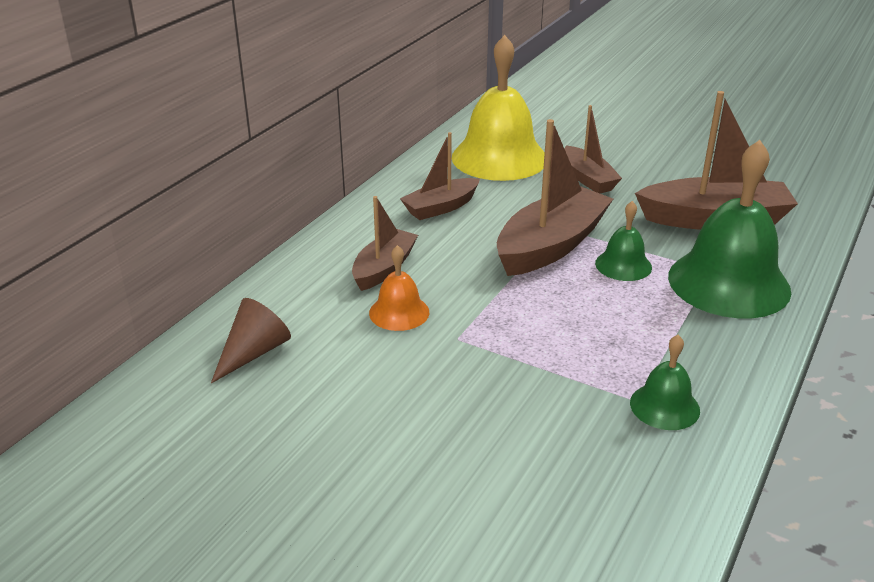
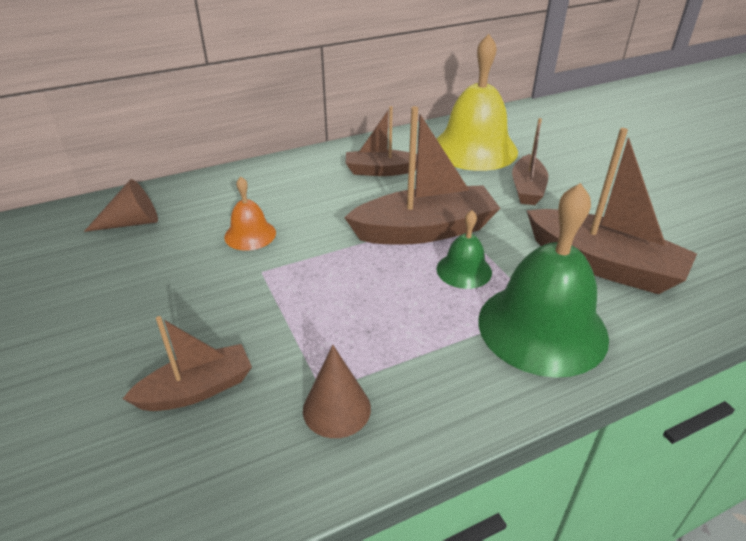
camera: 35 degrees right, 5 degrees up
brown boat [352,196,418,291] -> brown boat moved to [123,316,252,411]
green bell [630,335,700,430] -> brown cone [303,345,371,438]

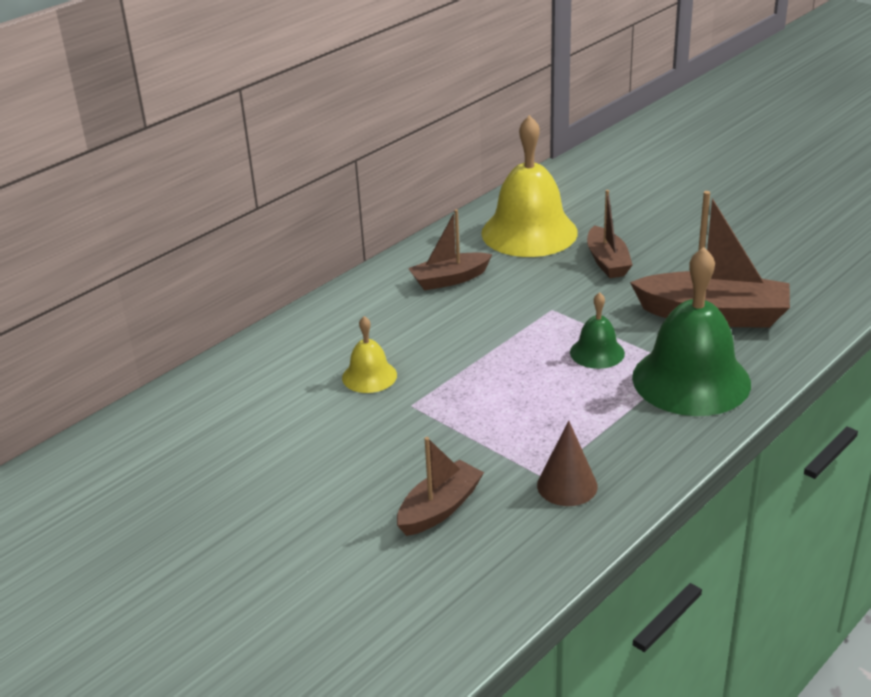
camera: 20 degrees left, 5 degrees down
brown cone [84,179,158,232] -> none
orange bell [224,176,276,251] -> yellow bell [342,316,397,393]
brown boat [344,106,501,245] -> none

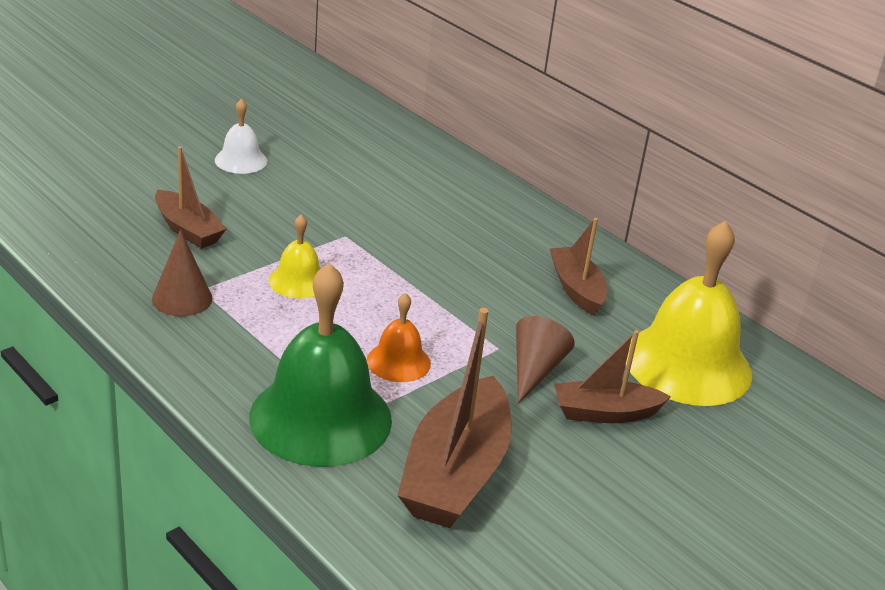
camera: 90 degrees right, 0 degrees up
yellow bell [342,316,397,393] -> yellow bell moved to [269,214,320,298]
green bell [570,292,625,369] -> orange bell [367,293,431,382]
none -> white bell [215,99,267,174]
none -> brown cone [516,316,575,403]

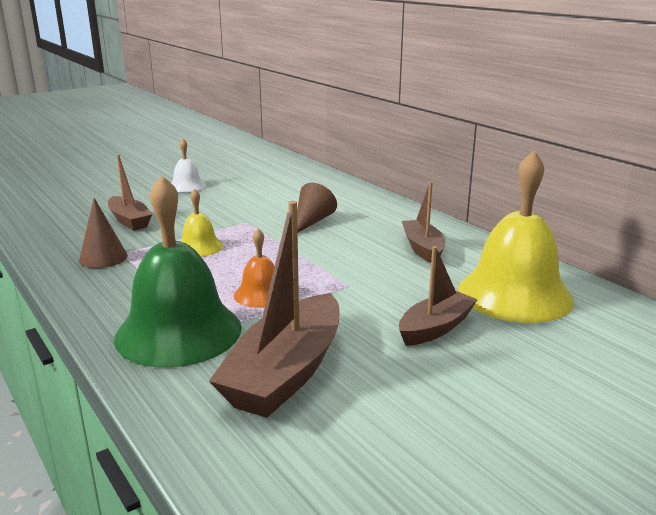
camera: 10 degrees right, 10 degrees down
brown cone [516,316,575,403] -> brown cone moved to [297,183,337,232]
brown boat [554,330,671,423] -> brown boat turned 135 degrees clockwise [399,246,478,346]

